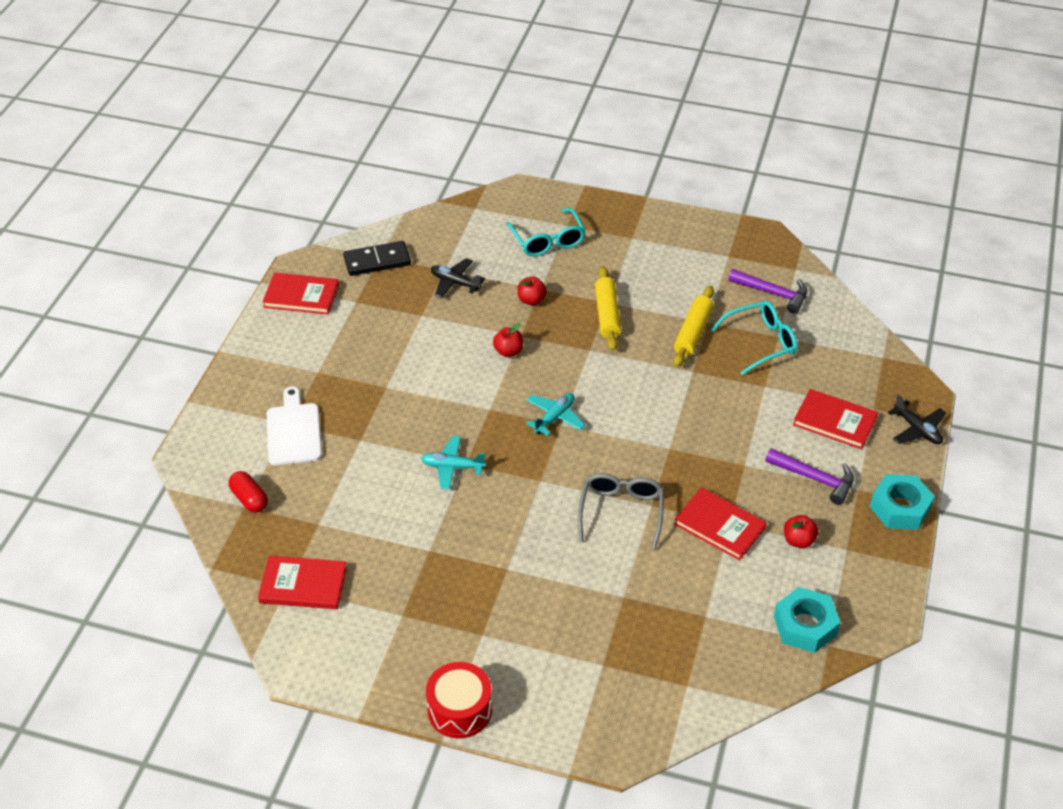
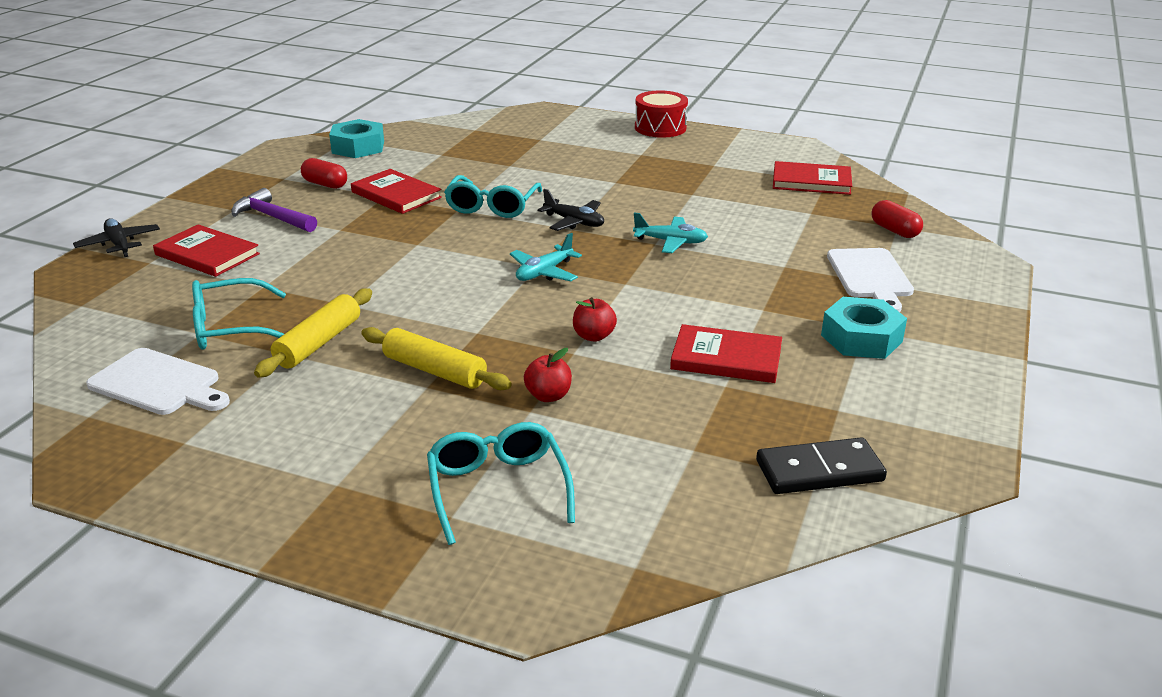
camera: 175 degrees left, 15 degrees down
red book [263,273,339,314] -> red book moved to [670,324,782,383]
black plane [431,258,485,298] -> black plane moved to [538,189,604,231]
grey glasses [578,473,664,550] -> turquoise glasses [444,175,542,218]
yellow rolling pin [595,266,621,351] -> yellow rolling pin turned 60 degrees counterclockwise [361,327,512,390]
purple hammer [728,269,807,313] -> white cutting board [86,348,230,415]
red apple [784,515,818,548] -> red capsule [301,158,347,189]
turquoise nut [870,474,935,530] -> turquoise nut moved to [821,297,907,359]

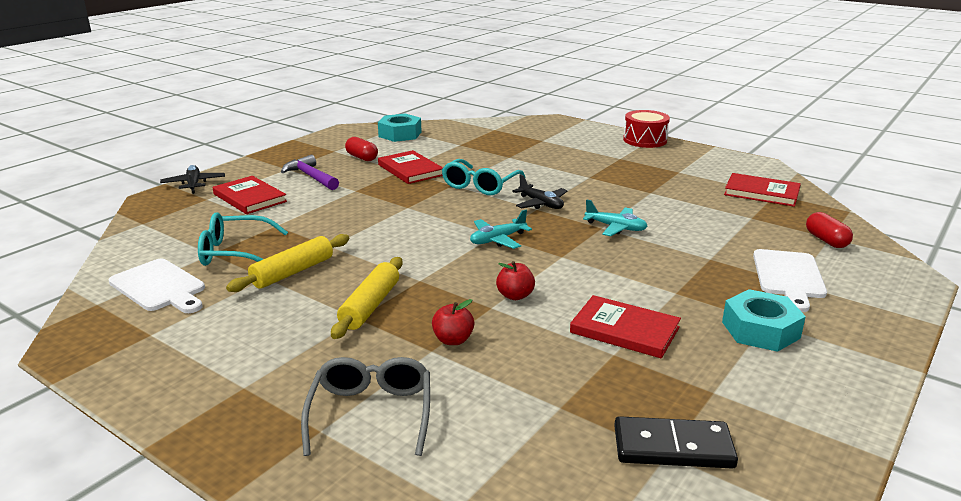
camera: 15 degrees right, 5 degrees down
yellow rolling pin [361,327,512,390] -> yellow rolling pin turned 60 degrees clockwise [331,257,403,339]
turquoise glasses [427,422,575,545] -> grey glasses [301,357,430,456]

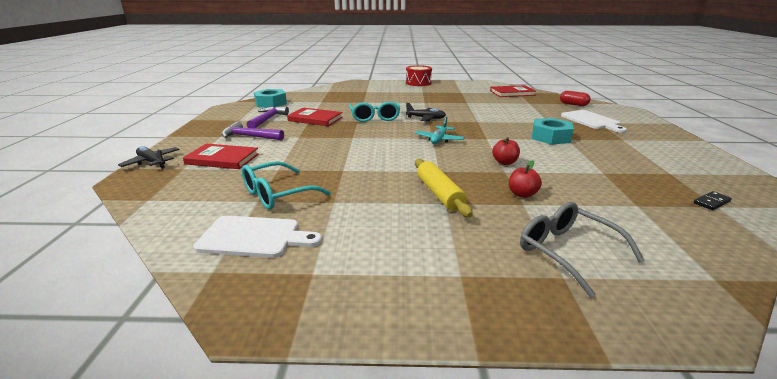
camera: 35 degrees left, 0 degrees up
yellow rolling pin [226,234,349,292] -> none
red capsule [345,137,378,161] -> purple hammer [247,106,289,128]
red book [570,295,681,358] -> none
turquoise plane [583,199,648,236] -> none
black domino [614,416,738,469] -> black domino [694,191,732,210], size x0.51
turquoise nut [722,289,806,352] -> turquoise nut moved to [532,118,574,145]

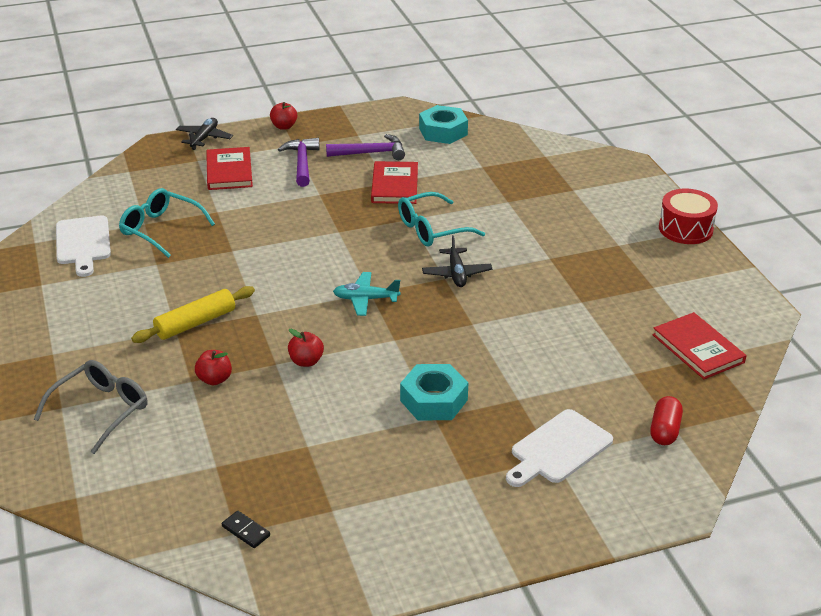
camera: 70 degrees right, 10 degrees up
none -> red apple [270,102,297,130]

